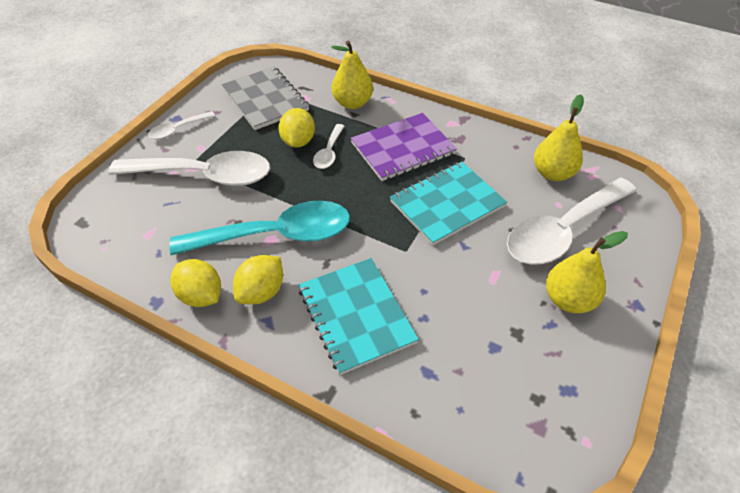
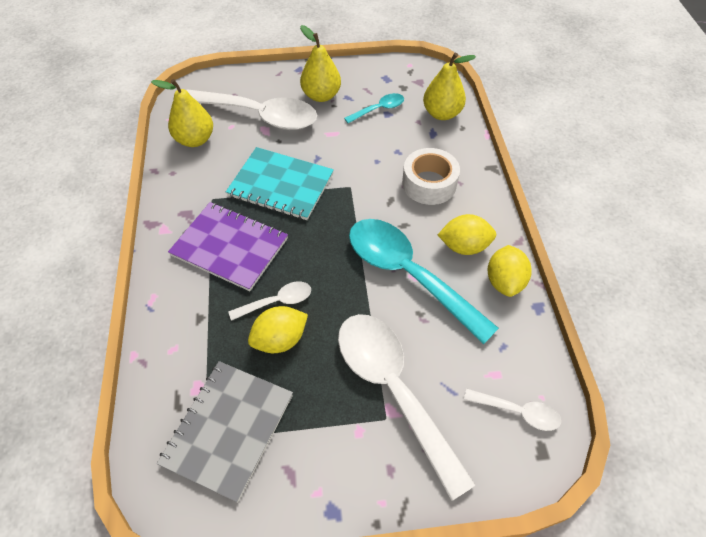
camera: 125 degrees left, 5 degrees up
white spoon [148,111,215,140] -> white spoon moved to [464,389,561,431]
turquoise notebook [299,258,419,375] -> white tape [402,148,460,205]
yellow pear [332,41,373,109] -> yellow pear moved to [423,53,476,120]
none -> turquoise spoon [344,93,404,123]

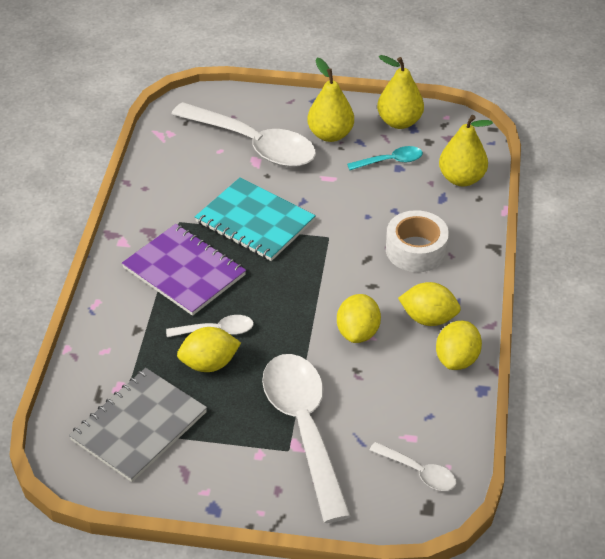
camera: 15 degrees right, 10 degrees down
yellow pear [151,79,213,147] -> yellow pear moved to [377,55,424,129]
turquoise spoon [349,219,499,345] -> yellow lemon [337,294,381,343]

